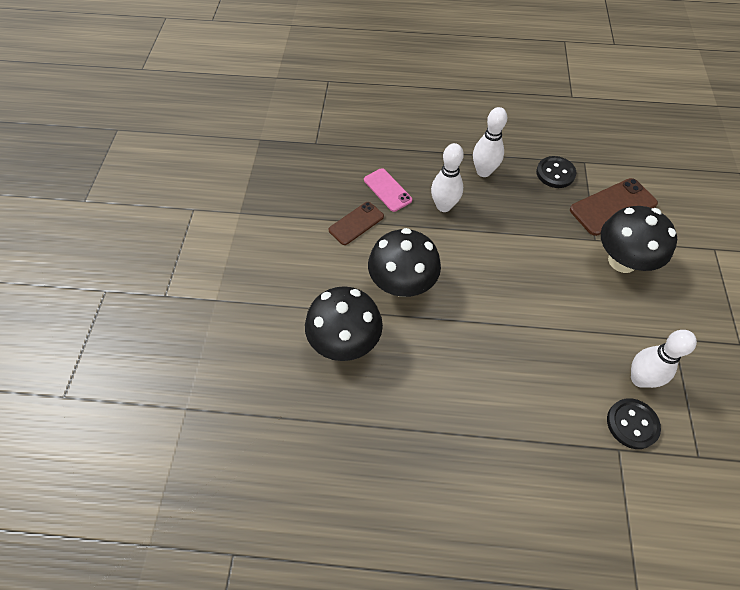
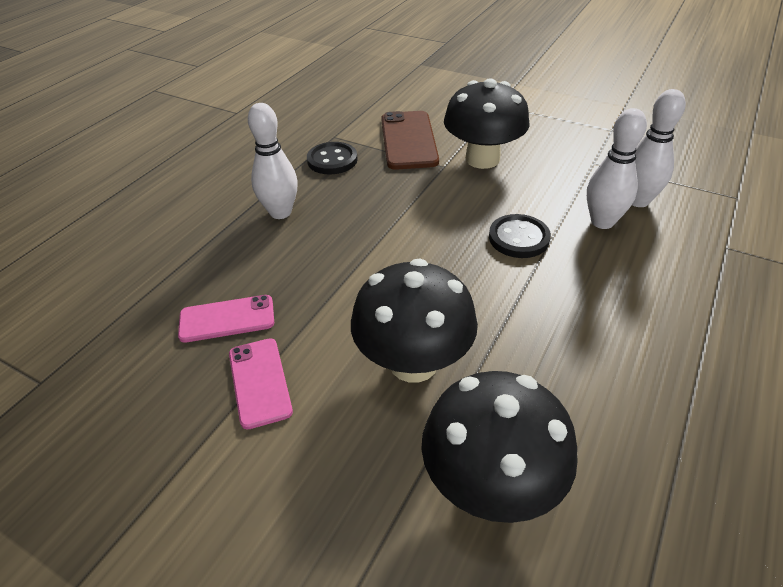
camera: 65 degrees left, 15 degrees down
brown phone [329,202,384,245] -> pink phone [229,338,293,430]
white bowling pin [431,143,464,212] -> white bowling pin moved to [587,108,647,229]
black button [607,398,661,449] -> black button moved to [489,214,551,258]

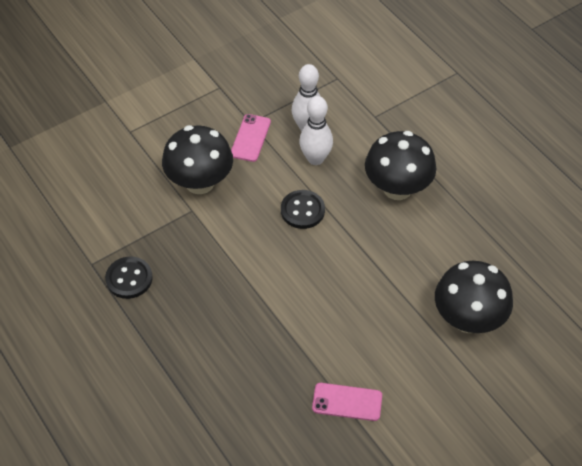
camera: 65 degrees left, 10 degrees up
pink phone [178,295,274,343] -> pink phone moved to [231,114,271,162]
white bowling pin [248,103,298,219] -> none
black mushroom [351,259,478,383] -> black mushroom moved to [365,131,437,200]
brown phone [381,111,439,170] -> none

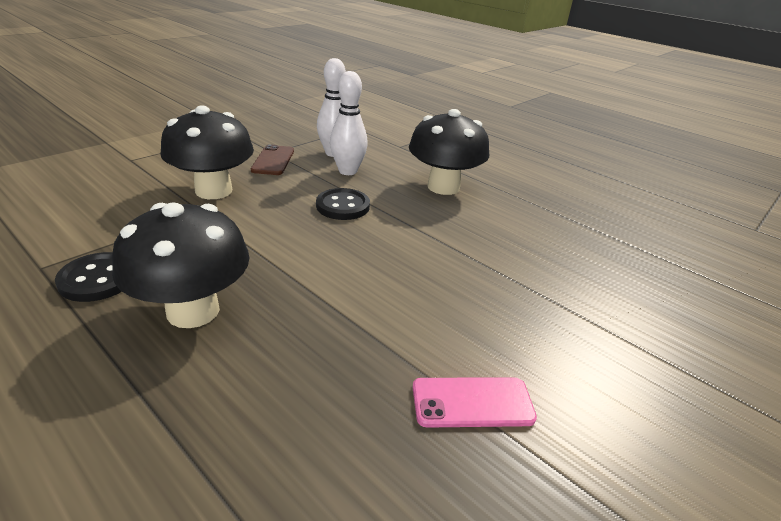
camera: 15 degrees left, 20 degrees down
pink phone [231,114,271,162] -> brown phone [251,144,294,175]
black mushroom [435,261,513,333] -> black mushroom moved to [112,202,249,328]

